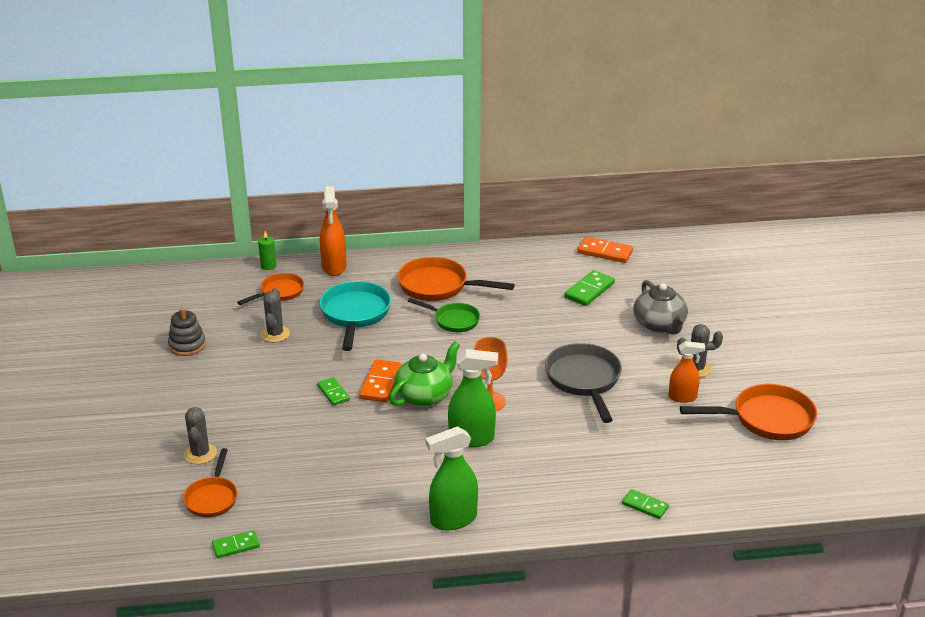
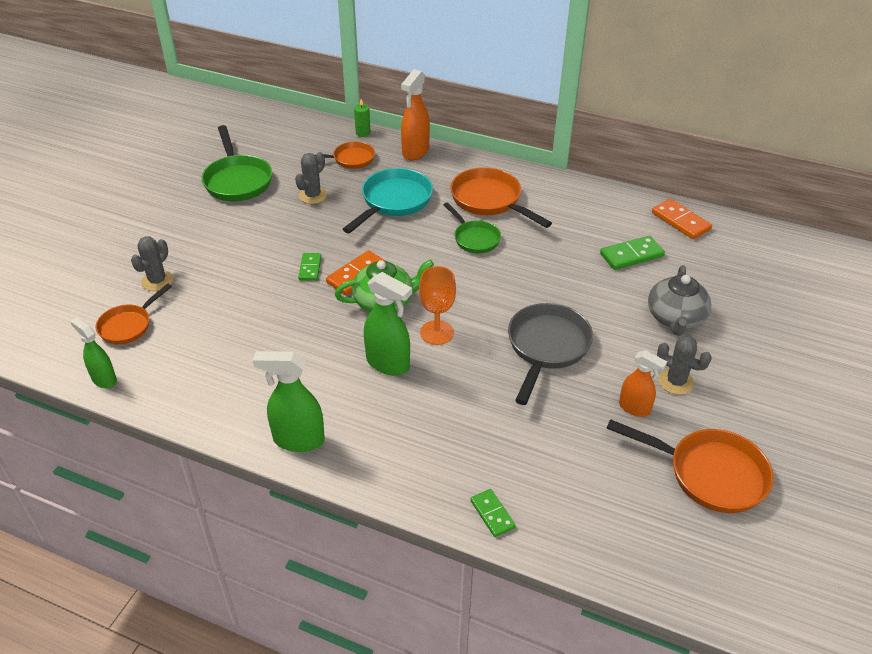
camera: 30 degrees right, 10 degrees up
grey stacking toy [168,307,206,356] -> green pan [201,125,272,201]
green domino [212,530,260,558] -> green spray bottle [70,317,117,388]

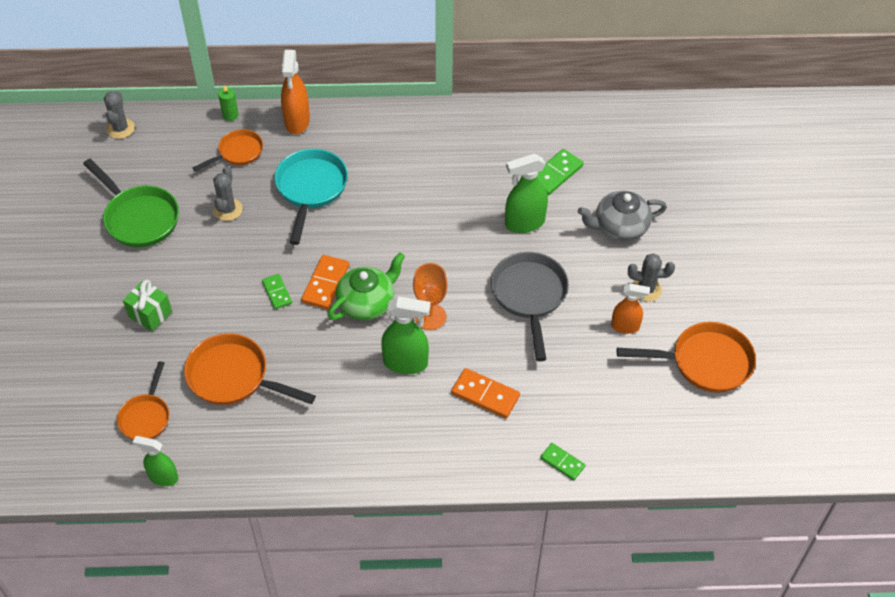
camera: 25 degrees left, 10 degrees up
grey cactus [131,236,173,291] -> grey cactus moved to [104,91,135,139]
green spray bottle [253,351,325,452] -> green spray bottle moved to [505,154,548,233]
green pan [444,202,501,253] -> none
orange pan [450,168,552,228] -> orange pan moved to [184,333,316,405]
grey teapot [648,265,712,336] -> grey teapot turned 90 degrees clockwise [578,191,667,241]
orange domino [652,199,712,239] -> orange domino moved to [451,368,520,418]
none -> green gift [123,280,172,332]

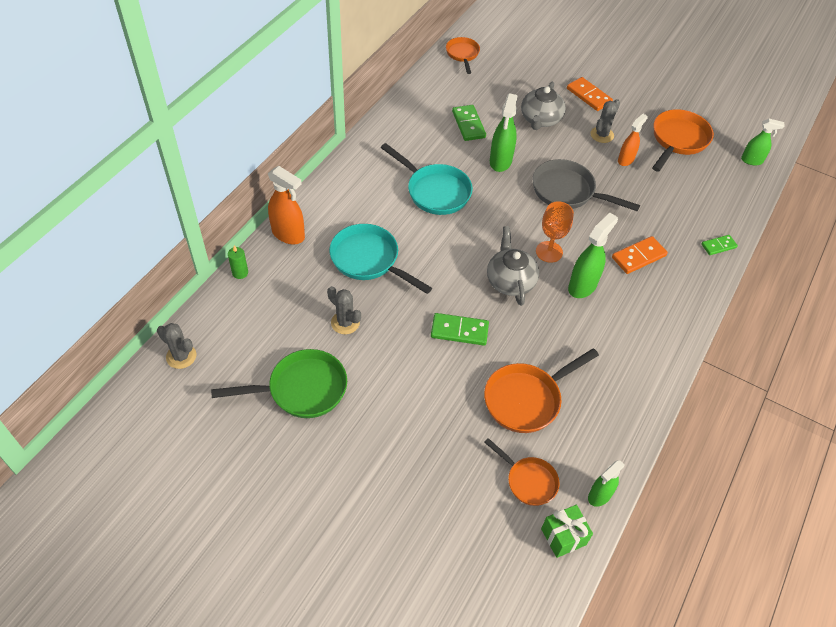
camera: 60 degrees left, 0 degrees up
green gift [123,280,172,332] -> green gift moved to [541,505,593,558]
orange pan [192,129,263,172] -> orange pan moved to [446,37,480,74]
green domino [262,274,292,309] -> green domino [431,313,489,345], size x1.56
orange domino [301,255,349,309] -> orange domino moved to [567,77,613,111]
green teapot [328,252,405,320] -> grey teapot [487,226,539,306]
none -> turquoise pan [381,143,473,215]
none -> green spray bottle [741,119,785,166]

